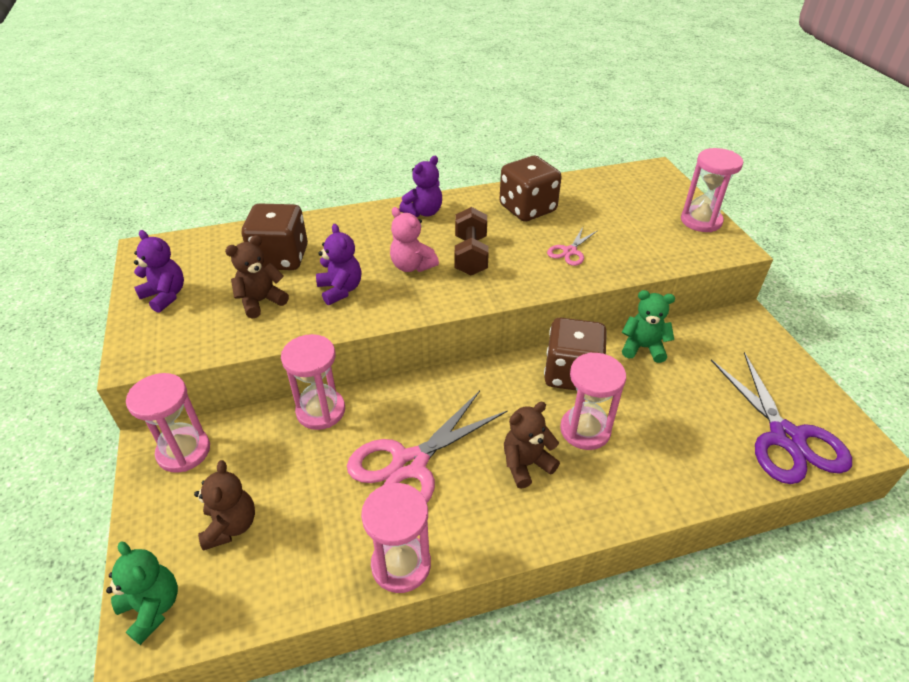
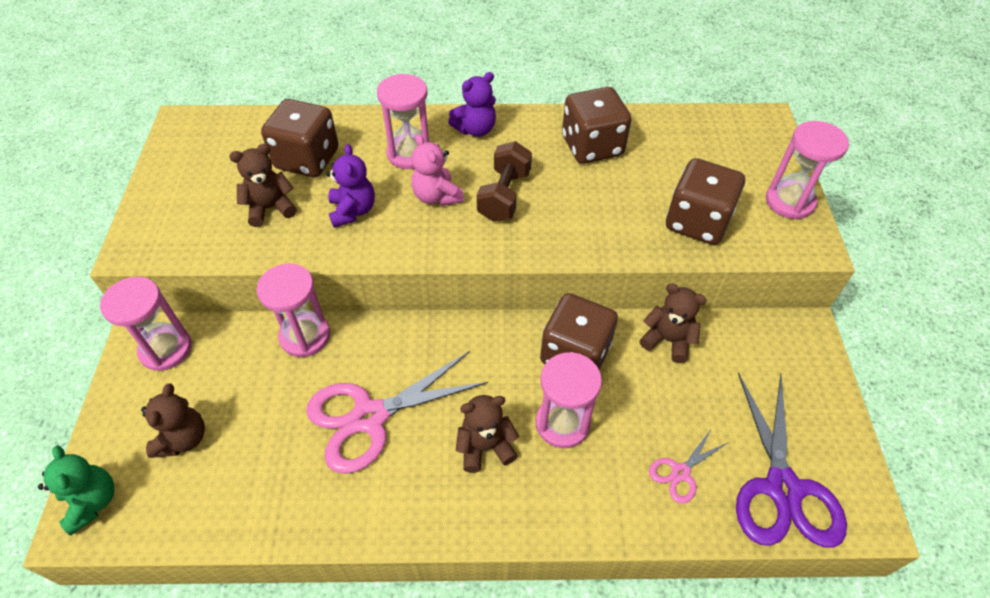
camera: 15 degrees right, 10 degrees up
purple teddy bear [134,230,184,313] -> none
pink hourglass [361,483,431,593] -> pink hourglass moved to [377,74,430,169]
pink scissors [547,227,598,266] -> pink scissors moved to [649,428,729,503]
green teddy bear [622,290,675,363] -> brown teddy bear [639,283,706,363]
none -> brown dice [666,158,745,245]

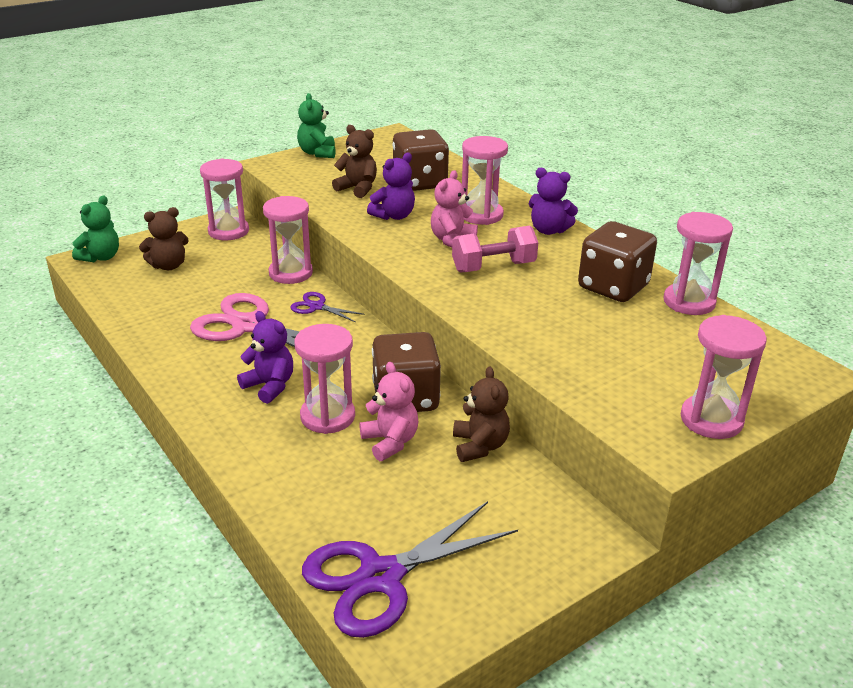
camera: 55 degrees right, 20 degrees down
brown teddy bear [456,395,519,473] -> purple teddy bear [237,311,293,404]
brown dumbbell [477,141,532,222] -> pink dumbbell [452,226,538,272]
pink scissors [649,428,729,503] -> none
brown dice [666,158,745,245] -> none
none -> purple scissors [290,292,365,322]
none -> green teddy bear [297,93,336,158]
none -> pink teddy bear [359,362,418,461]
none -> pink hourglass [664,212,733,315]

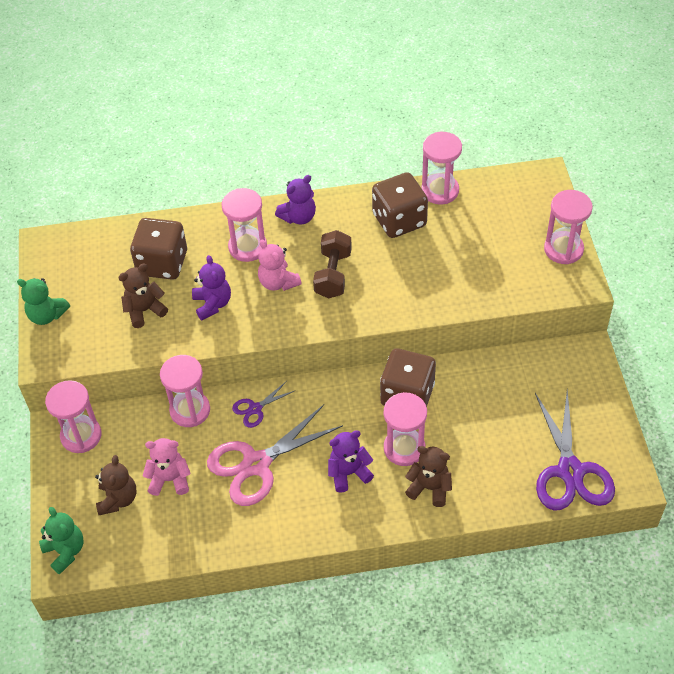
camera: 60 degrees left, 20 degrees up
pink teddy bear [359,362,418,461] -> pink teddy bear moved to [143,438,191,496]
pink dumbbell [452,226,538,272] -> brown dumbbell [313,230,352,299]
brown teddy bear [453,366,510,462] -> brown teddy bear moved to [405,446,452,507]

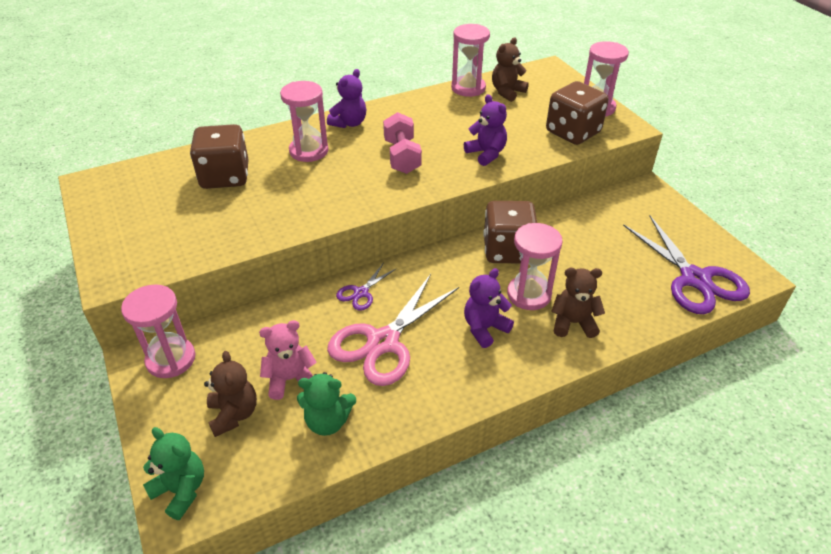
camera: 20 degrees left, 10 degrees down
green teddy bear [17,278,70,325] -> green teddy bear moved to [297,372,356,436]
brown teddy bear [118,264,168,328] -> brown teddy bear moved to [492,37,529,102]
pink hourglass [160,355,210,427] -> none
purple teddy bear [192,255,231,320] -> purple teddy bear moved to [464,94,507,166]
pink teddy bear [258,240,302,291] -> none
brown dumbbell [313,230,352,299] -> pink dumbbell [383,112,422,174]
brown dice [372,172,428,238] -> brown dice moved to [546,81,609,145]

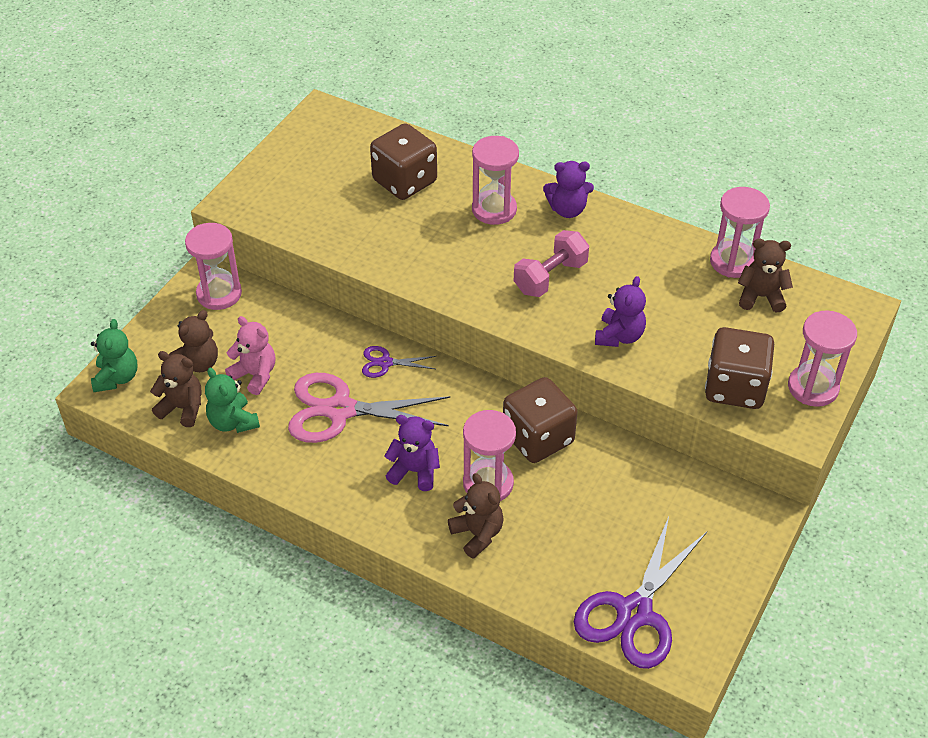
camera: 55 degrees right, 5 degrees up
none -> brown teddy bear [150,351,201,427]

